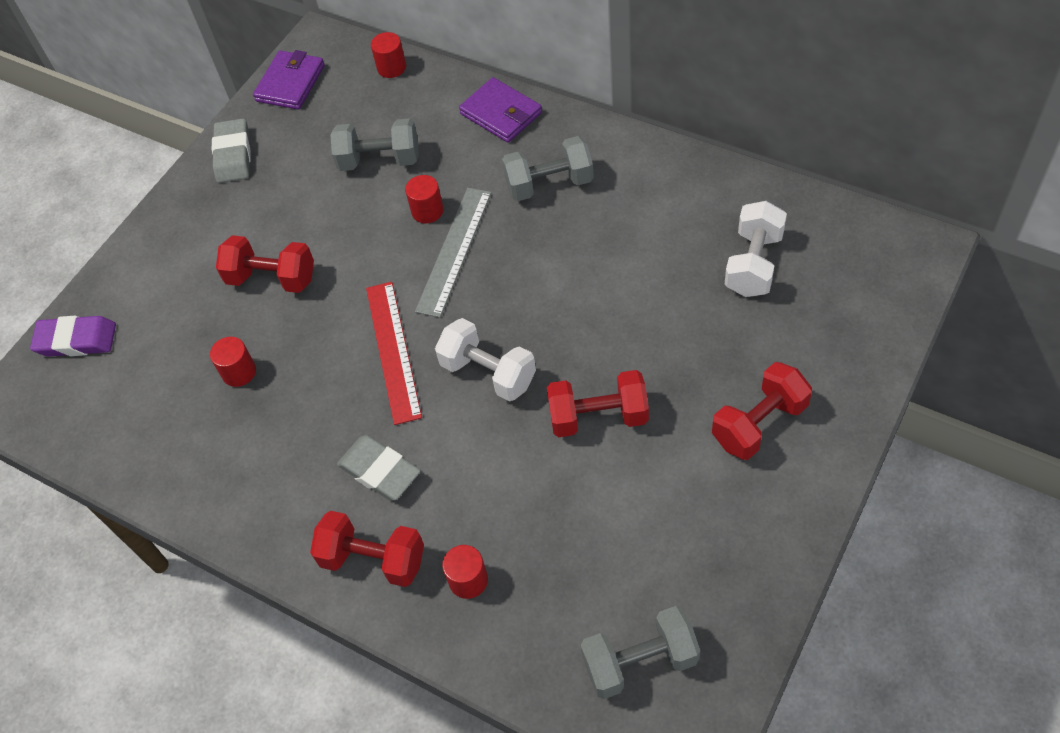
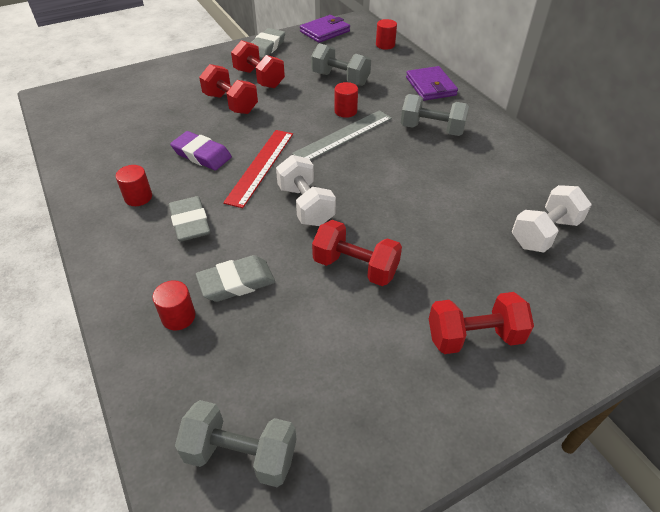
camera: 25 degrees right, 10 degrees down
purple eraser [30,316,116,357] -> purple eraser moved to [170,131,232,170]
red cylinder [210,337,256,387] -> red cylinder moved to [116,165,152,206]
red dumbbell [310,511,424,587] -> red dumbbell moved to [231,40,285,88]
none -> grey eraser [196,255,275,302]

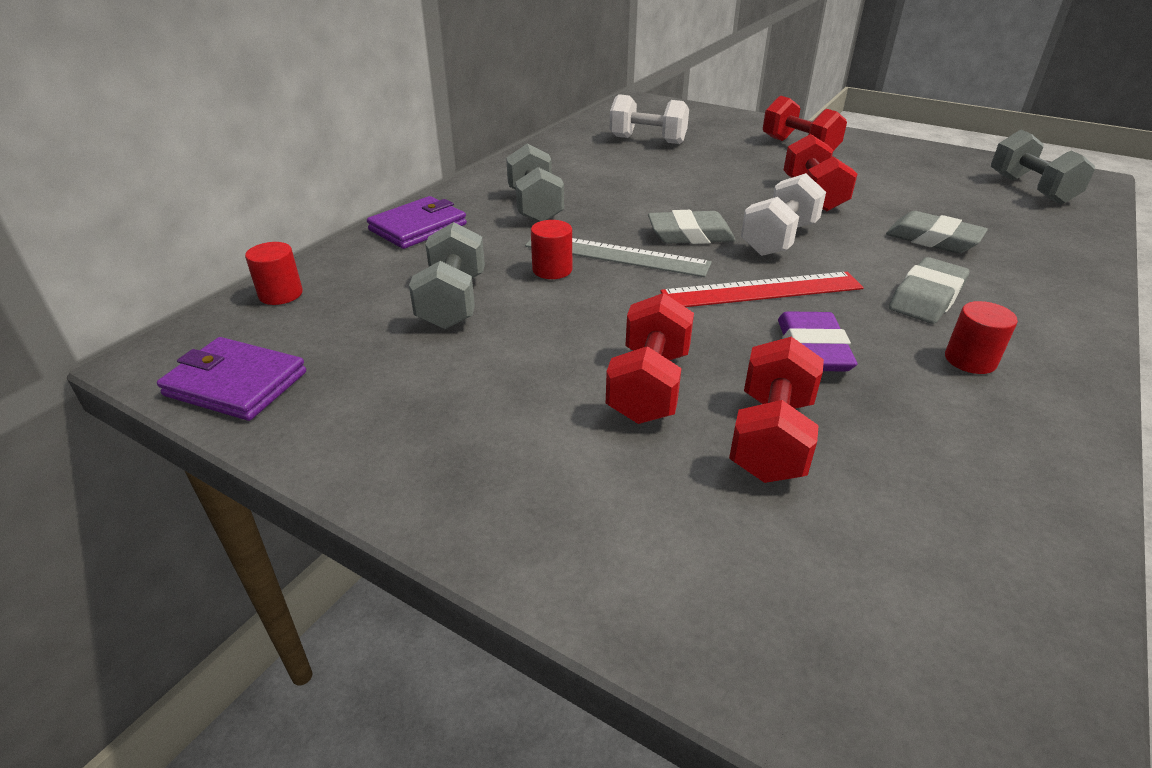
camera: 120 degrees left, 10 degrees down
red cylinder [152,280,195,330] -> none
red dumbbell [231,40,285,88] -> red dumbbell moved to [729,337,824,483]
grey eraser [250,28,285,59] -> grey eraser moved to [648,210,736,244]

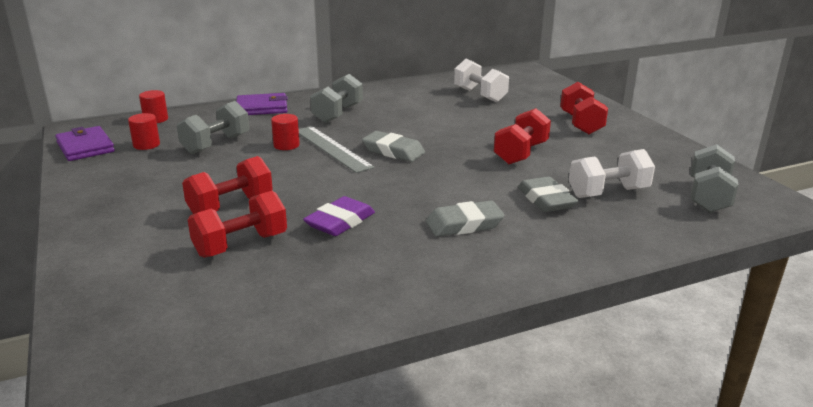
camera: 35 degrees right, 10 degrees down
red ruler [660,272,863,307] -> none
white dumbbell [741,173,826,256] -> white dumbbell moved to [569,149,655,198]
red cylinder [945,301,1018,374] -> red cylinder moved to [128,113,160,150]

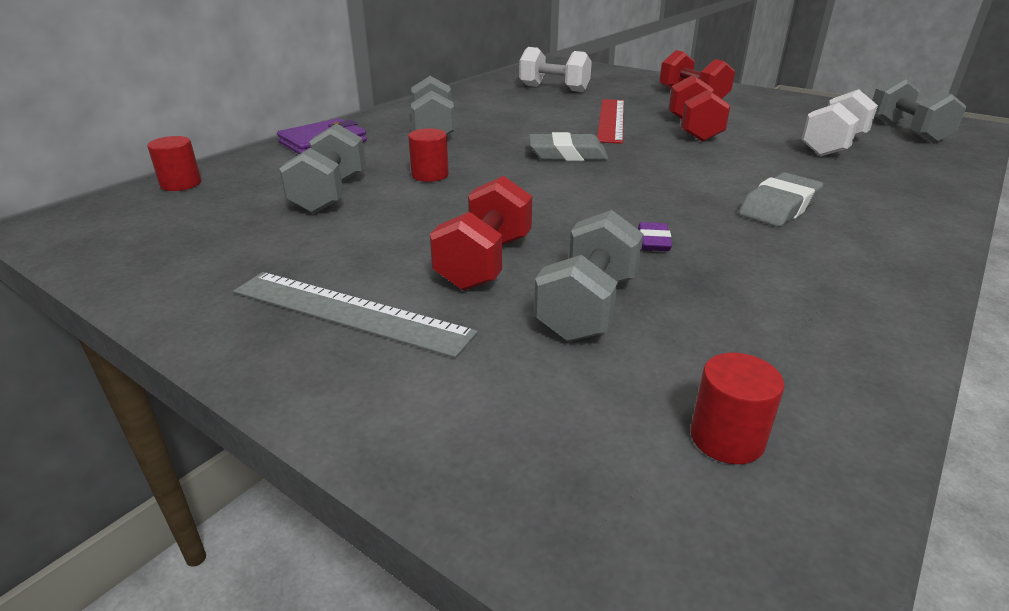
camera: 30 degrees left, 5 degrees up
purple wallet [55,126,115,161] -> none
red cylinder [128,113,160,150] -> red cylinder moved to [691,353,785,464]
red dumbbell [188,191,287,258] -> grey dumbbell [534,210,643,342]
grey ruler [299,126,375,173] -> grey ruler moved to [234,272,478,358]
purple eraser [303,196,375,236] -> purple eraser [638,222,672,251], size x0.56
grey eraser [518,176,578,212] -> none
none -> red ruler [597,99,624,144]

